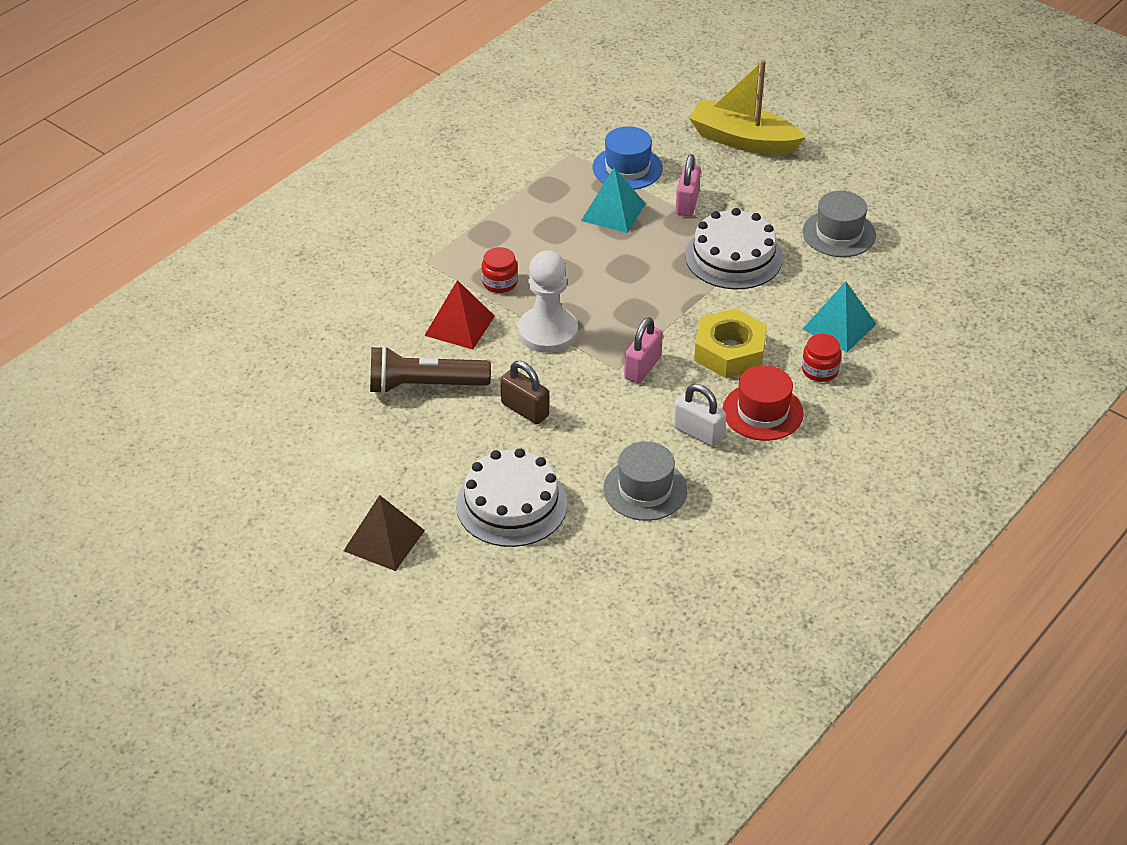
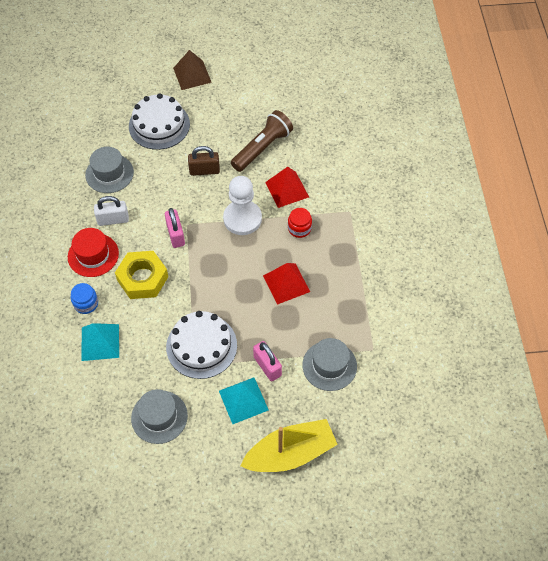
camera: 135 degrees right, 15 degrees up
turquoise pyramid [581,167,645,233] -> turquoise pyramid moved to [219,377,269,424]
blue hat [593,126,663,190] -> grey hat [302,338,357,391]
red jar [802,334,841,382] -> blue jar [71,283,98,314]
none -> red pyramid [263,263,310,305]

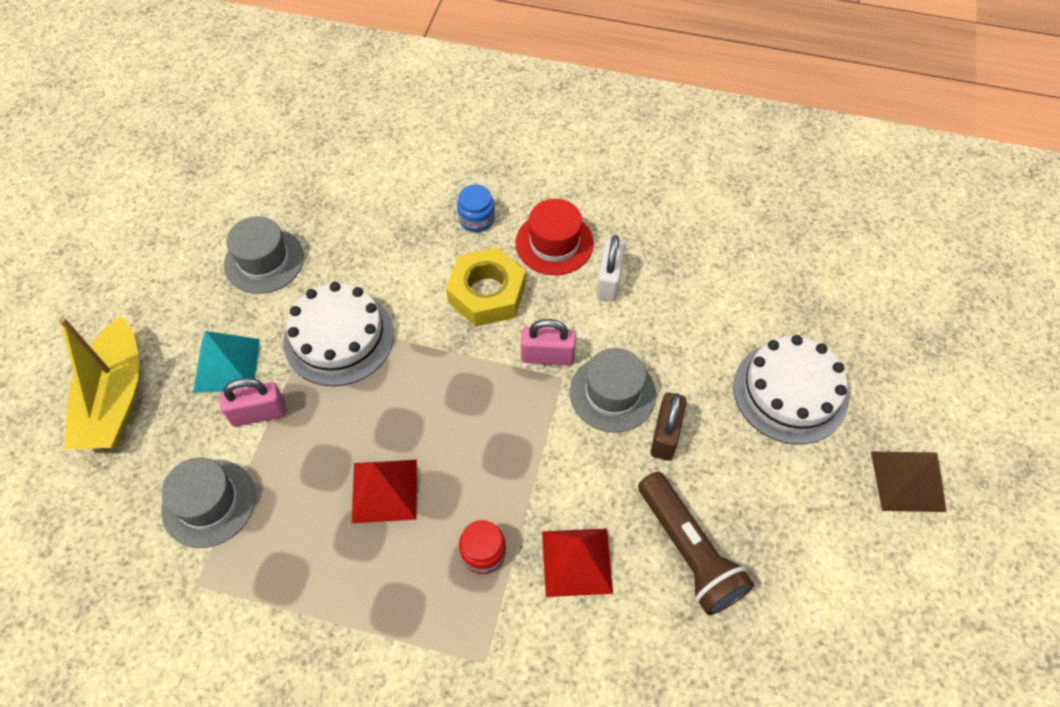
camera: 110 degrees right, 0 degrees up
turquoise pyramid [81,323,119,361] -> none
grey hat [85,147,134,193] -> grey hat moved to [570,348,656,432]
white pawn [223,176,262,235] -> none

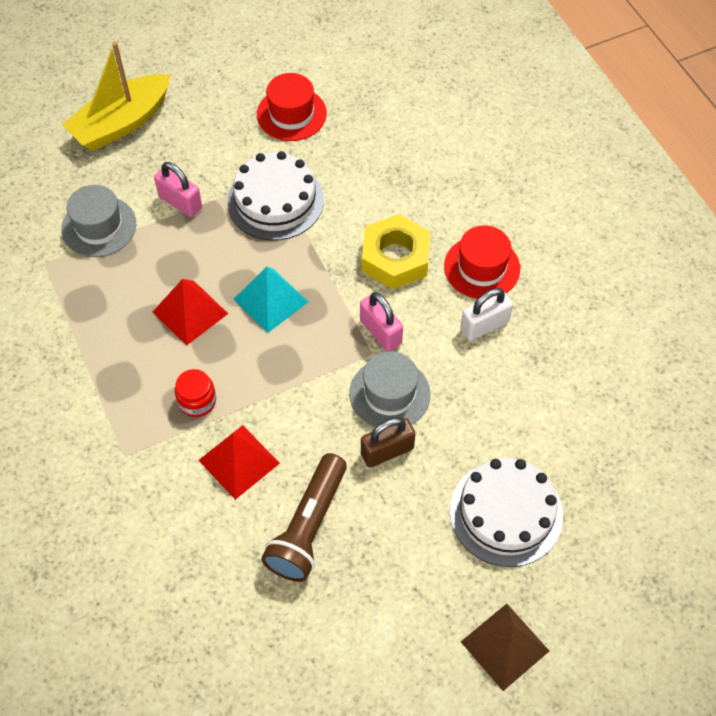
camera: 50 degrees right, 0 degrees up
turquoise pyramid [193,331,260,393] -> turquoise pyramid moved to [233,267,308,333]
grey hat [224,216,304,294] -> red hat [257,73,327,141]
blue jar [457,184,495,232] -> none

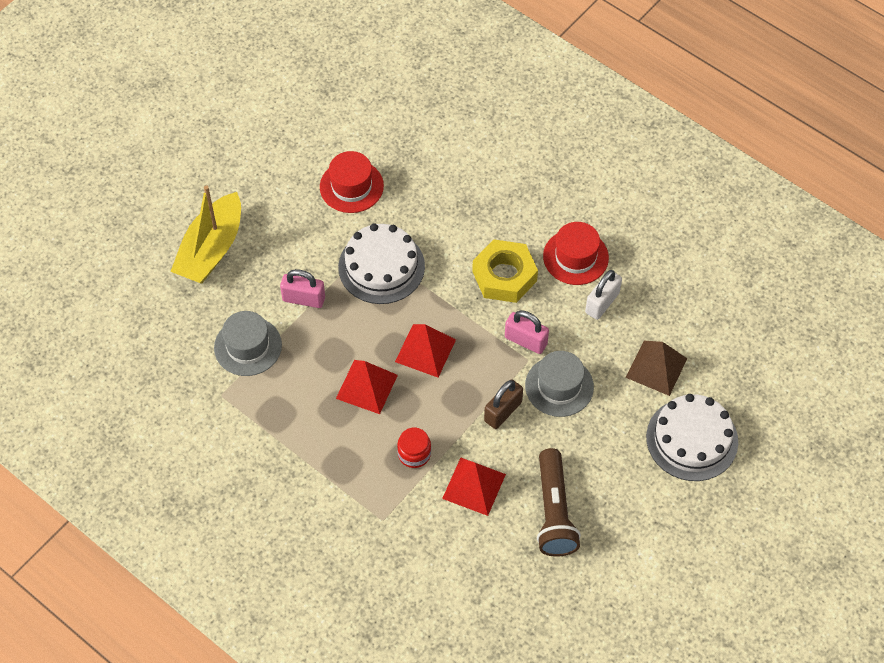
camera: 25 degrees left, 0 degrees up
turquoise pyramid [233,267,308,333] -> red pyramid [395,324,456,378]
brown padlock [361,417,415,467] -> brown padlock moved to [484,380,523,429]
brown pyramid [461,604,549,691] -> brown pyramid moved to [626,341,687,396]

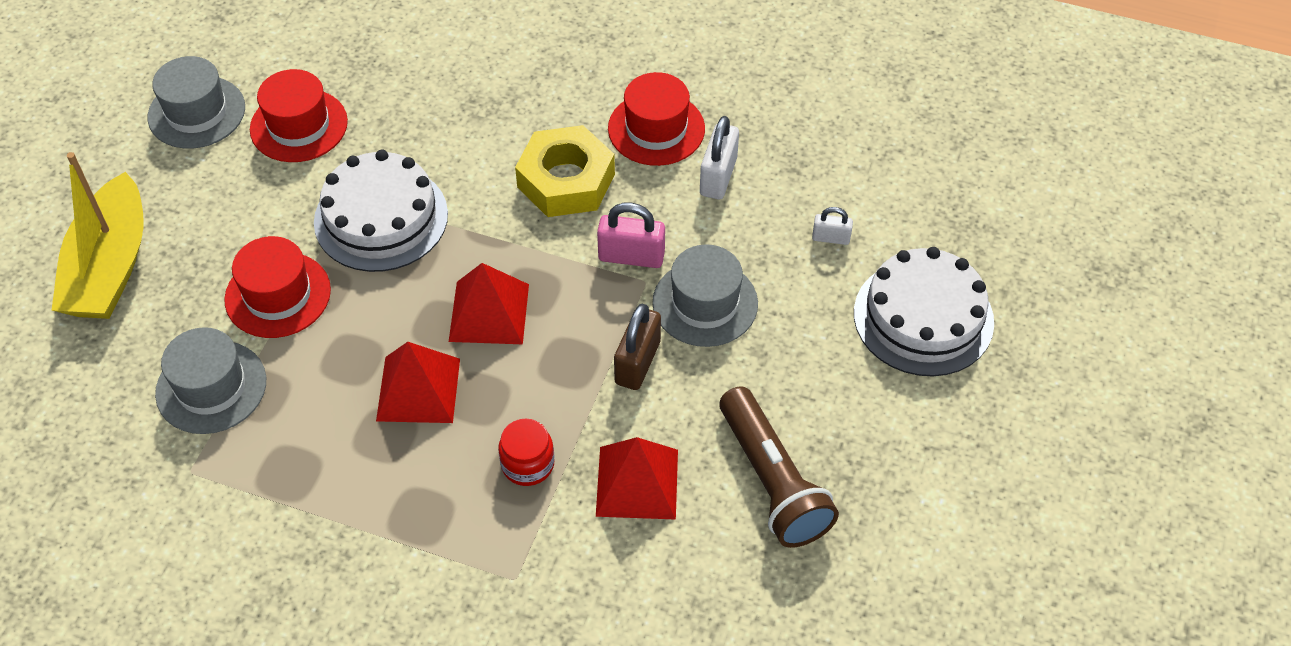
camera: 20 degrees left, 5 degrees down
pink padlock [280,269,325,308] -> red hat [224,236,331,338]
brown pyramid [626,341,687,396] -> white padlock [812,207,853,245]
none -> grey hat [148,56,245,149]

